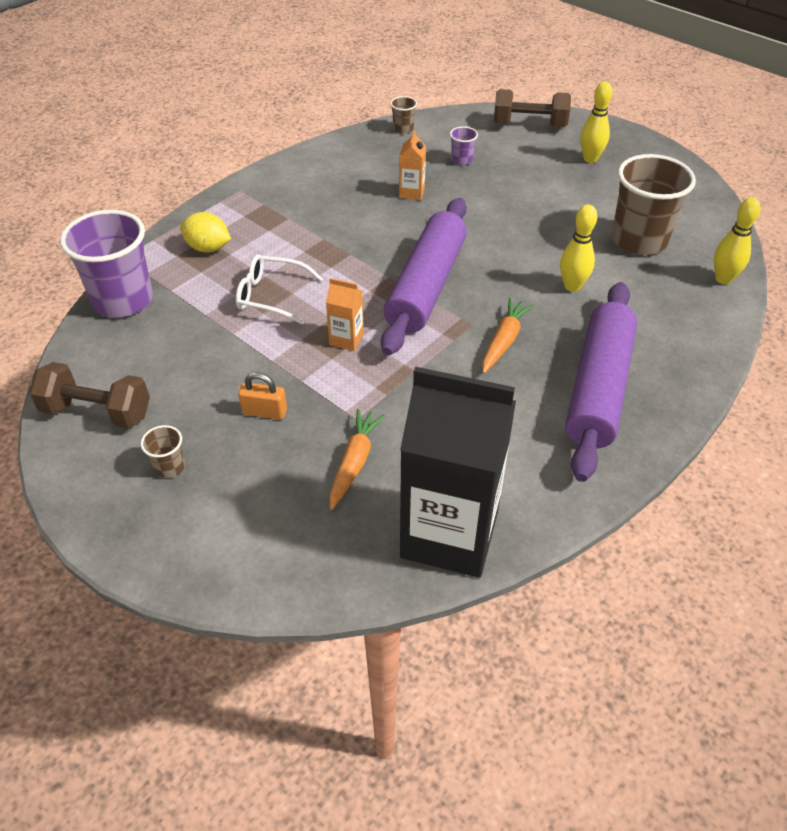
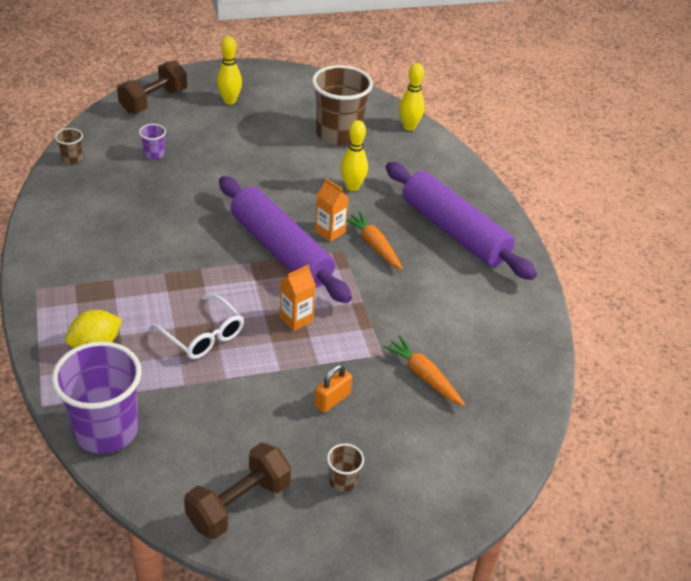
camera: 60 degrees left, 5 degrees down
white glasses [236,254,323,324] -> white glasses turned 90 degrees counterclockwise [151,294,244,359]
orange carton [399,130,426,200] -> orange carton moved to [315,178,349,242]
black carton [400,367,516,578] -> none

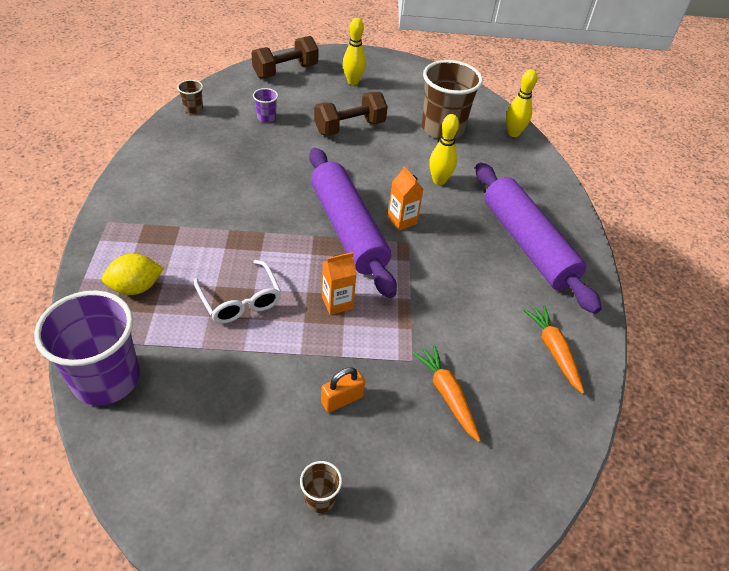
camera: 15 degrees right, 5 degrees up
brown dumbbell [184,442,291,539] -> brown dumbbell moved to [314,92,388,136]
orange carrot [347,212,403,270] -> orange carrot moved to [523,305,584,394]

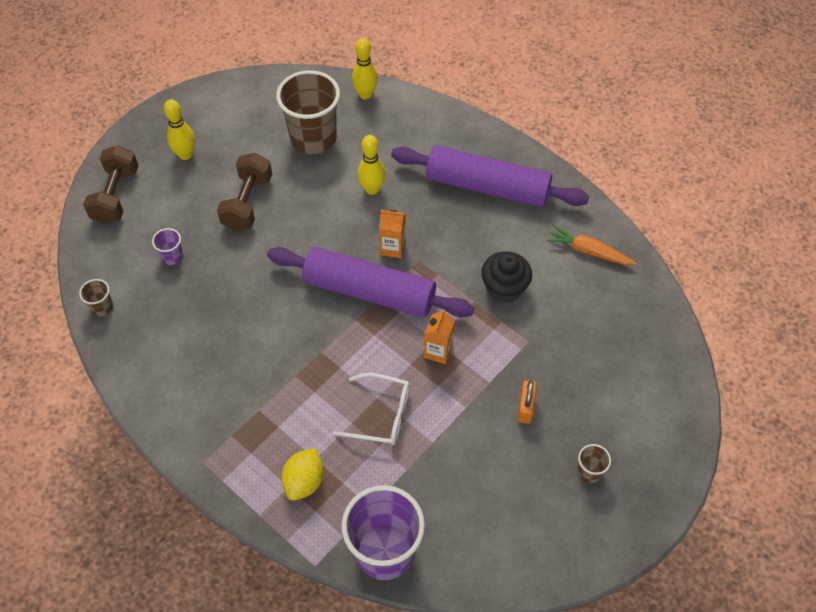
camera: 45 degrees left, 10 degrees up
orange carrot [412,345,481,442] -> none
none -> black cupcake [481,251,532,303]

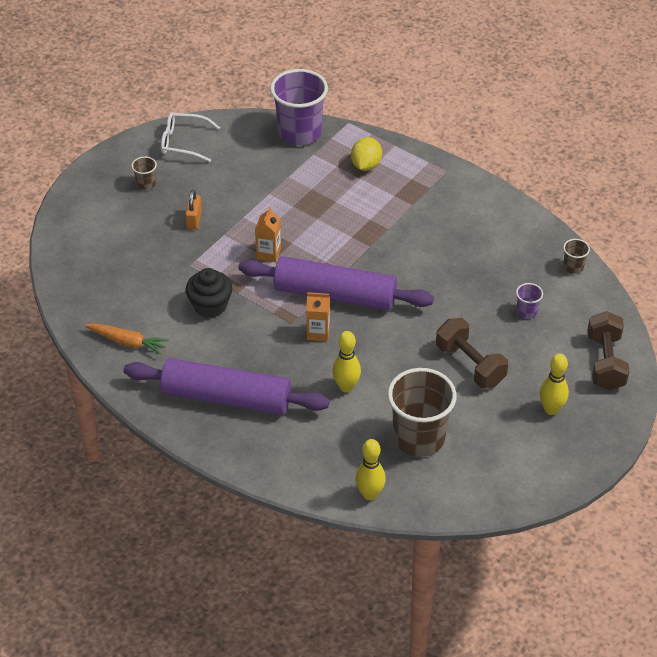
camera: 175 degrees right, 10 degrees down
brown dumbbell [217,153,272,231] -> brown dumbbell turned 45 degrees counterclockwise [436,318,508,388]
white glasses [333,373,410,445] -> white glasses moved to [161,112,220,162]

